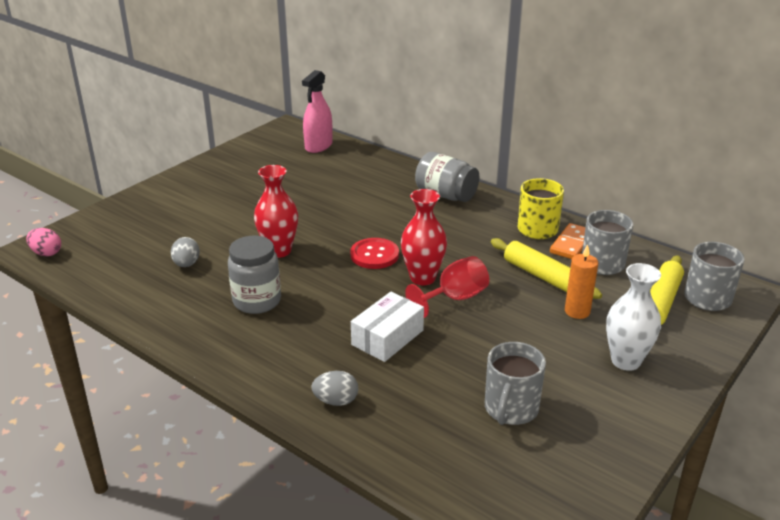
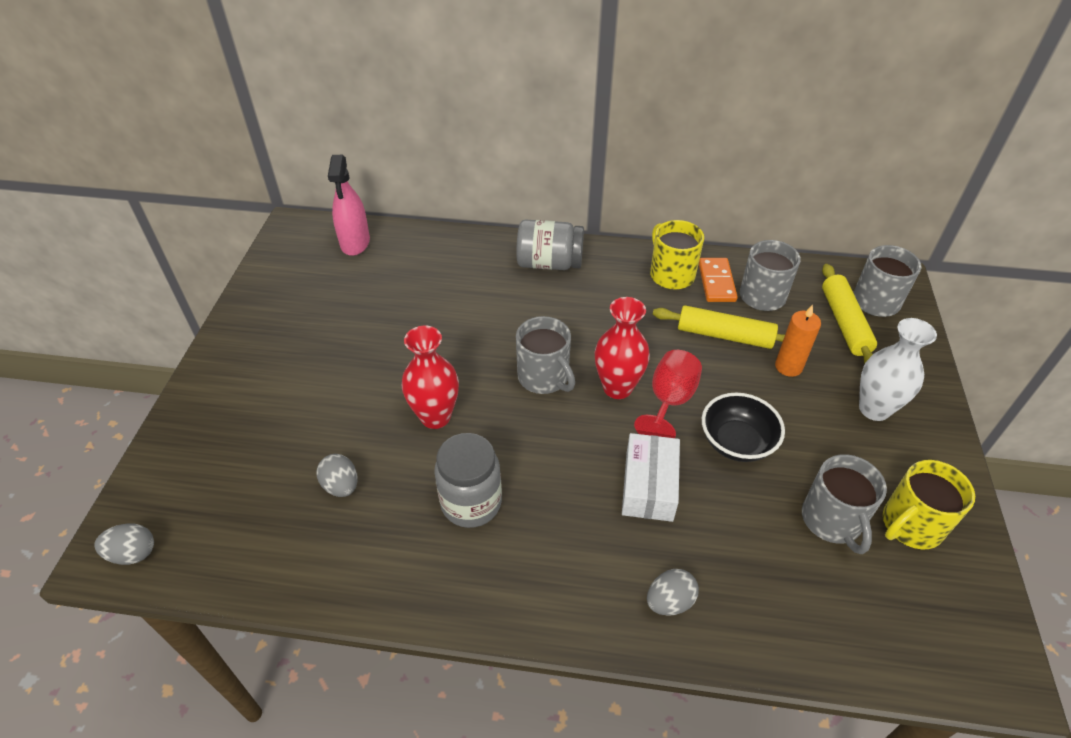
camera: 30 degrees left, 15 degrees up
pink egg [26,228,61,257] -> grey egg [94,524,154,565]
red button [350,238,399,269] -> grey mug [516,316,575,394]
none -> black bowl [702,392,785,462]
none -> yellow mug [883,460,975,549]

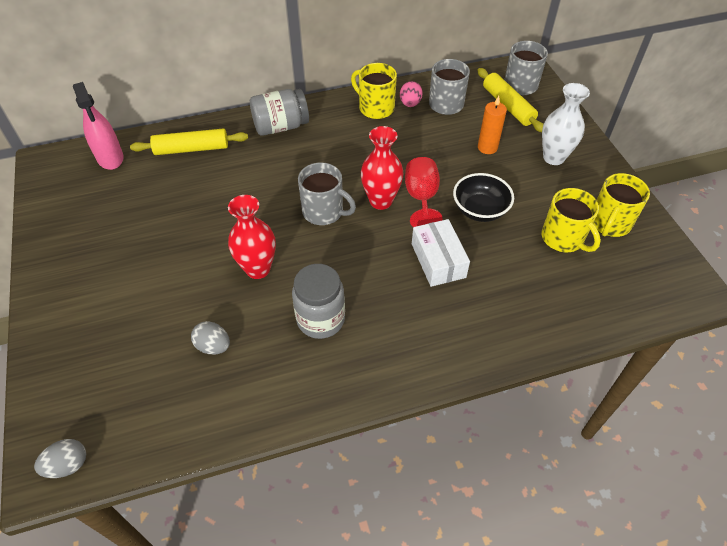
camera: 25 degrees left, 5 degrees up
grey egg [647,569,699,616] -> none
yellow rolling pin [653,305,785,349] -> yellow rolling pin moved to [130,128,248,155]
orange domino [699,258,738,302] -> pink egg [400,81,423,107]
grey mug [802,454,887,554] -> yellow mug [541,188,601,252]

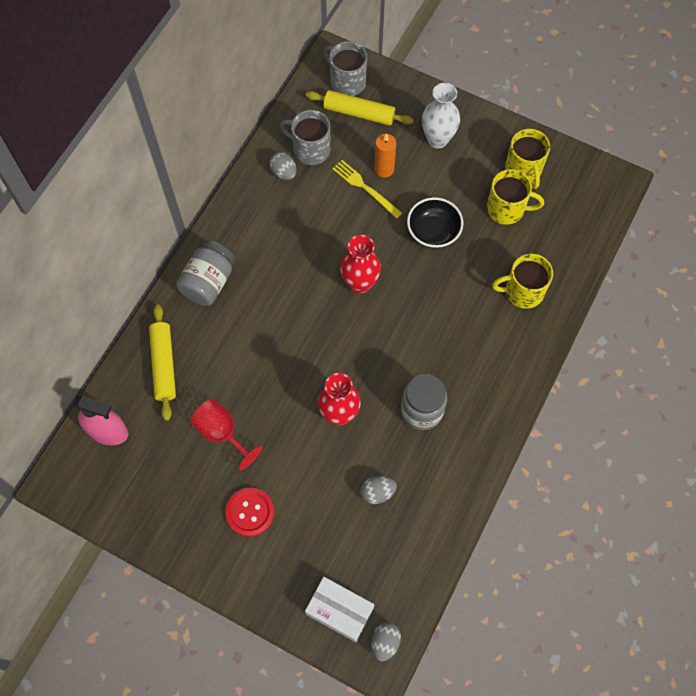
camera: 45 degrees left, 15 degrees up
yellow rolling pin [130,128,248,155] -> yellow rolling pin turned 45 degrees counterclockwise [149,304,176,421]
grey mug [298,162,356,225] -> none
yellow mug [351,63,397,119] -> yellow mug moved to [492,254,553,309]
pink egg [400,81,423,107] -> grey egg [269,152,297,180]
red goblet [405,157,443,227] -> red goblet moved to [190,399,263,471]
white box [412,219,470,287] -> white box moved to [305,577,374,642]
none -> red button [225,488,274,537]
none -> yellow fork [332,160,402,219]

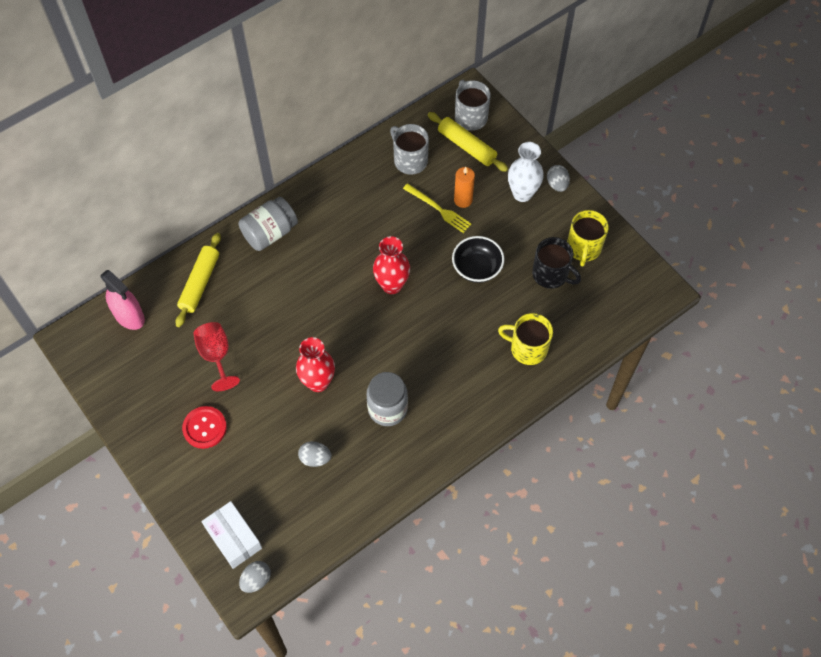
camera: 25 degrees right, 5 degrees down
grey egg [269,152,297,180] -> grey egg moved to [547,165,570,192]
yellow fork [332,160,402,219] -> yellow fork turned 150 degrees clockwise [403,183,471,233]
yellow mug [487,169,544,225] -> black mug [532,237,581,289]

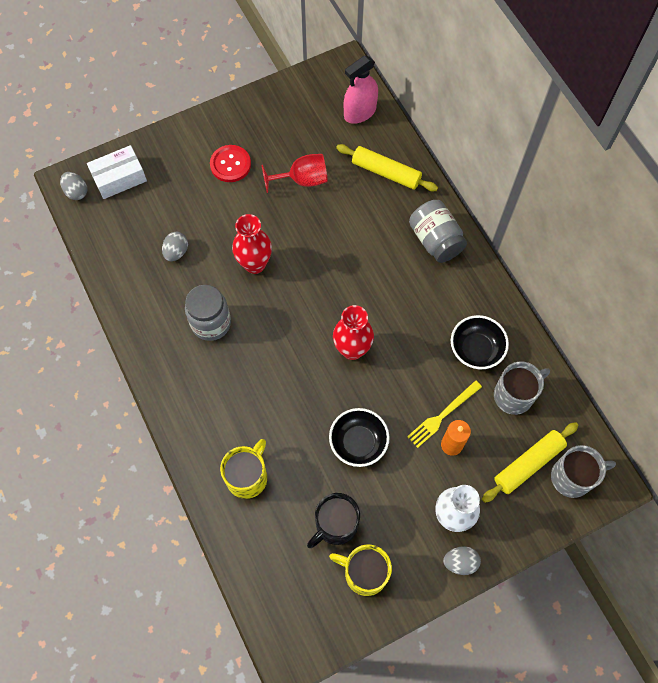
camera: 100 degrees right, 5 degrees up
none -> black bowl [451,315,509,369]

